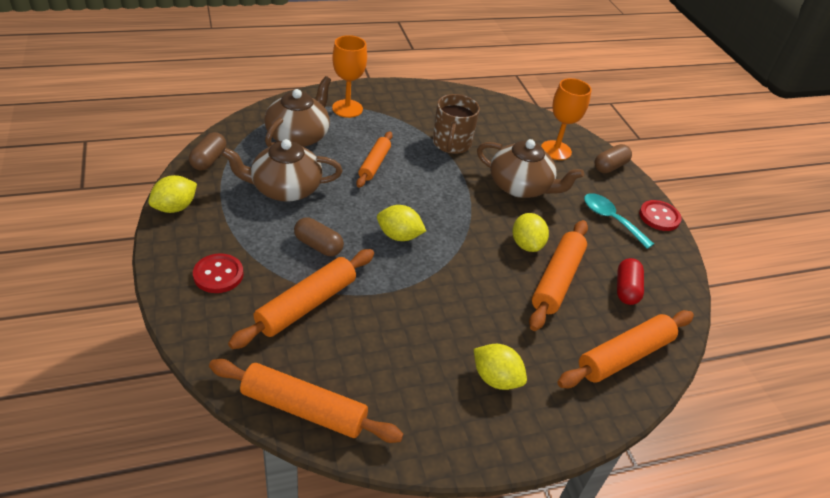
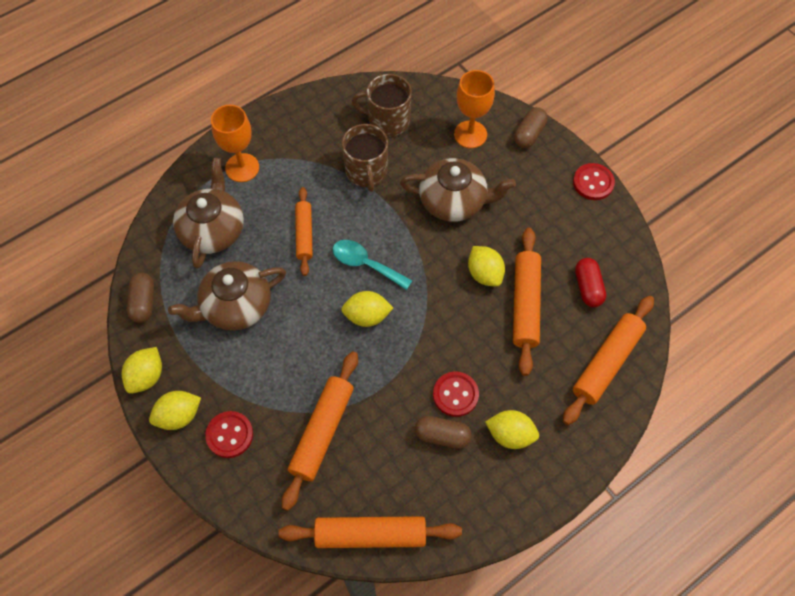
camera: 15 degrees left, 20 degrees up
brown capsule [294,217,344,256] -> brown capsule moved to [415,416,472,449]
turquoise spoon [584,193,654,249] -> turquoise spoon moved to [333,240,413,290]
none -> yellow lemon [149,391,201,430]
none -> brown mug [352,74,412,136]
none -> red button [433,372,479,417]

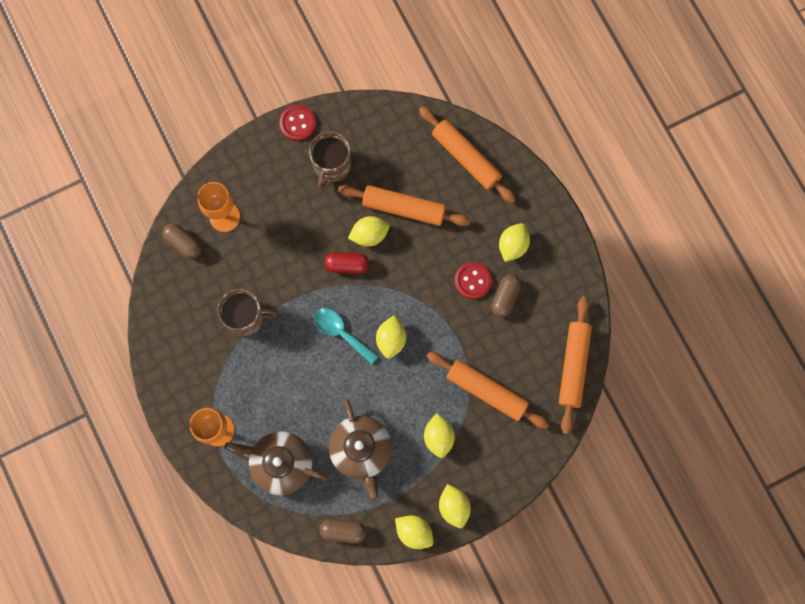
camera: 80 degrees left, 15 degrees up
red button [205,411,253,458] -> none
orange rolling pin [295,187,313,276] -> none
turquoise spoon [333,240,413,290] -> turquoise spoon turned 90 degrees clockwise [314,308,379,365]
brown mug [352,74,412,136] -> brown mug moved to [309,131,351,190]
brown teapot [400,158,516,222] -> none
brown capsule [514,107,548,148] -> brown capsule moved to [162,223,201,259]
red capsule [575,258,606,307] -> red capsule moved to [324,252,369,274]
none -> yellow lemon [424,413,455,458]

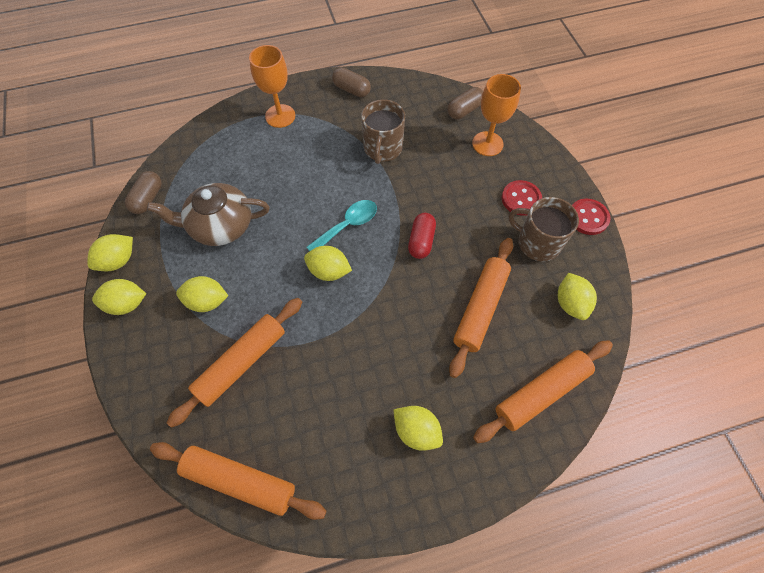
camera: 100 degrees right, 15 degrees down
brown teapot [224,431,328,495] -> none
yellow lemon [348,216,389,247] -> yellow lemon moved to [558,273,597,320]
red button [455,262,492,299] -> red button moved to [502,180,542,216]
brown capsule [491,274,521,318] -> brown capsule moved to [332,67,371,97]

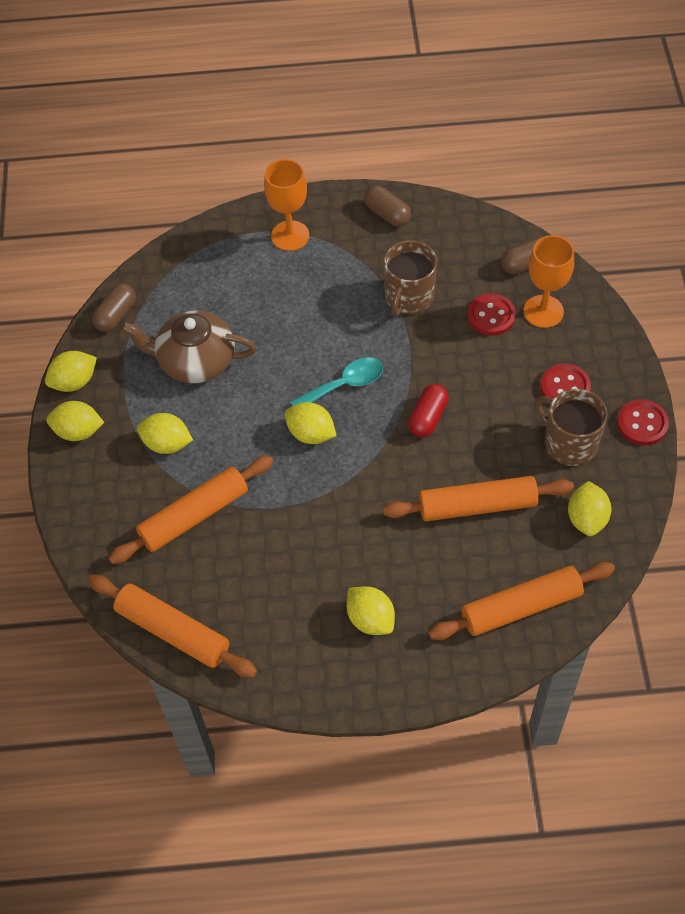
camera: 15 degrees right, 5 degrees down
orange rolling pin [449,238,513,378] -> orange rolling pin turned 45 degrees clockwise [383,476,574,521]
none -> red button [467,293,516,336]

